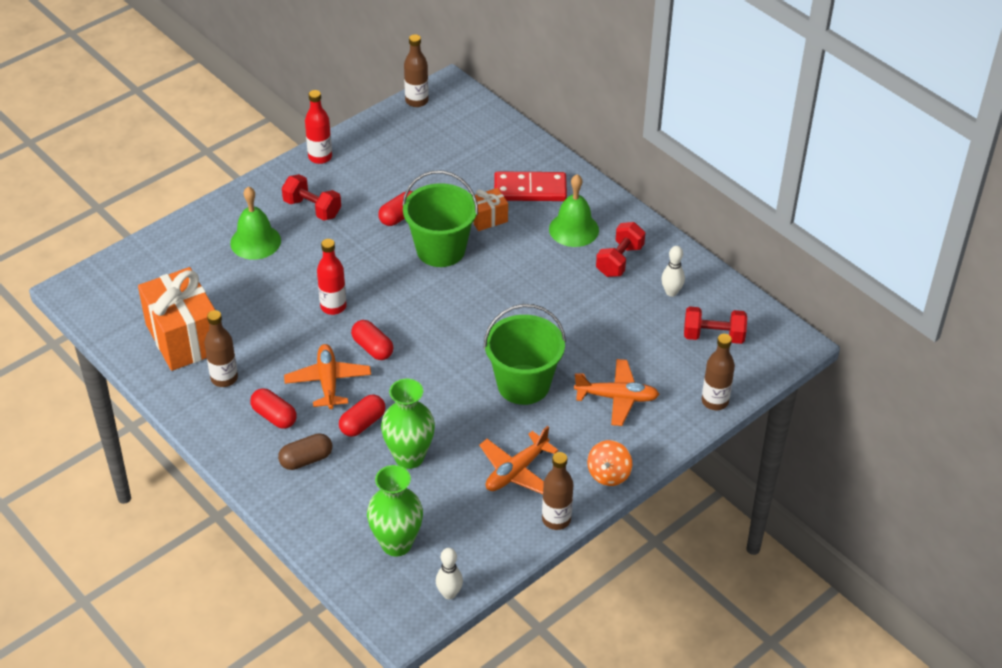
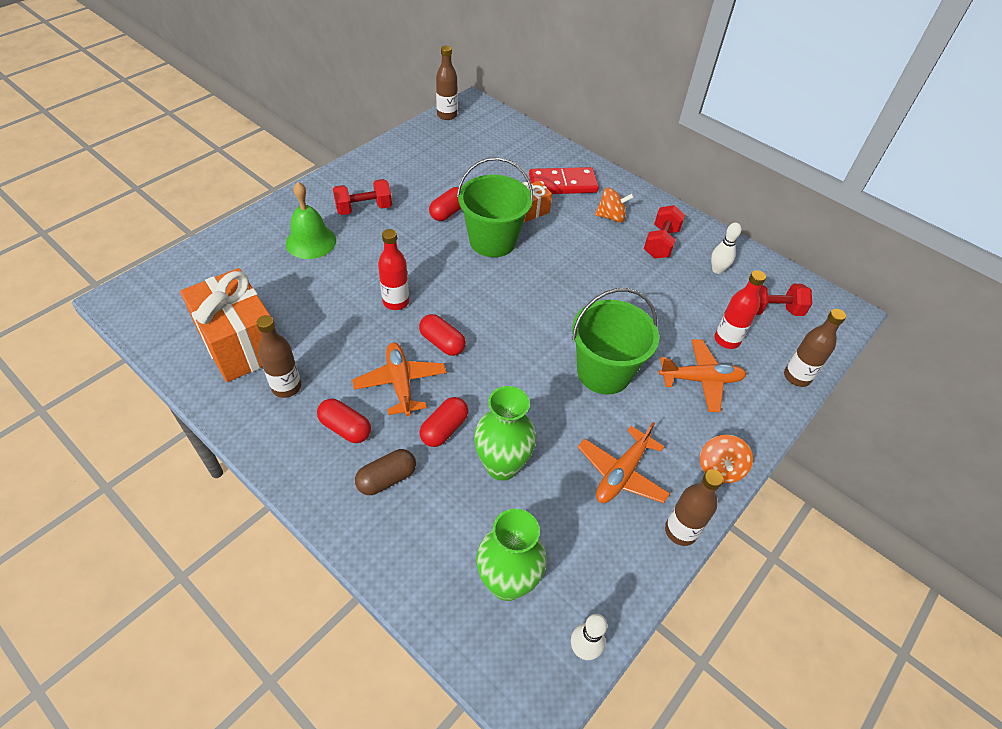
camera: 10 degrees left, 5 degrees up
red dumbbell [282,174,341,221] -> red dumbbell turned 45 degrees counterclockwise [333,179,392,215]
red bottle [305,90,332,164] -> red bottle moved to [714,270,766,349]
green bell [549,174,599,247] -> orange spinning top [595,188,634,223]

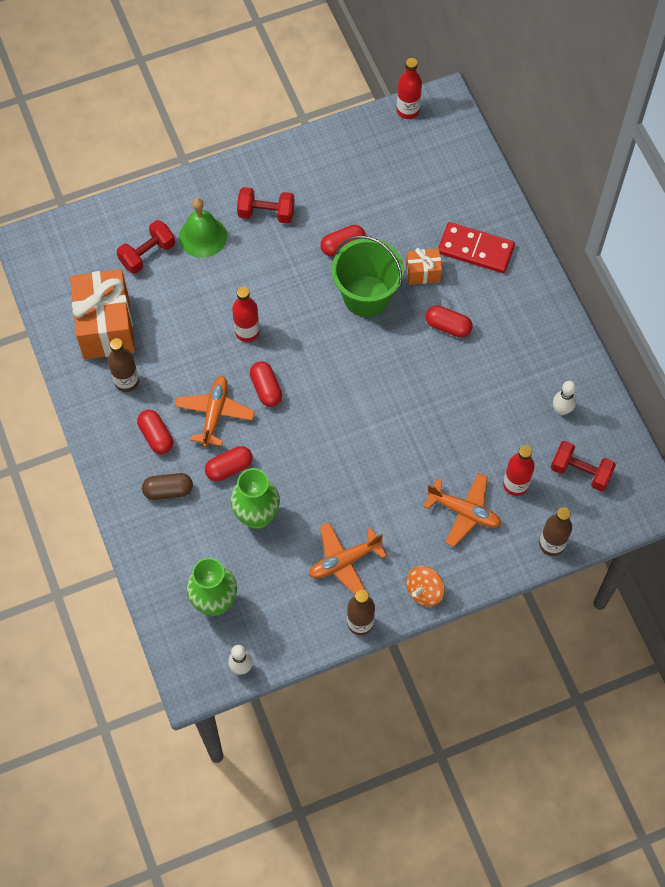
camera: 30 degrees right, 15 degrees up
brown bottle [436,46,458,120] -> red bottle [397,58,422,119]
green bucket [572,288,659,395] -> none
orange spinning top [595,188,634,223] -> none
red dumbbell [644,205,685,259] -> red dumbbell moved to [117,220,175,274]
none -> red capsule [426,305,473,338]

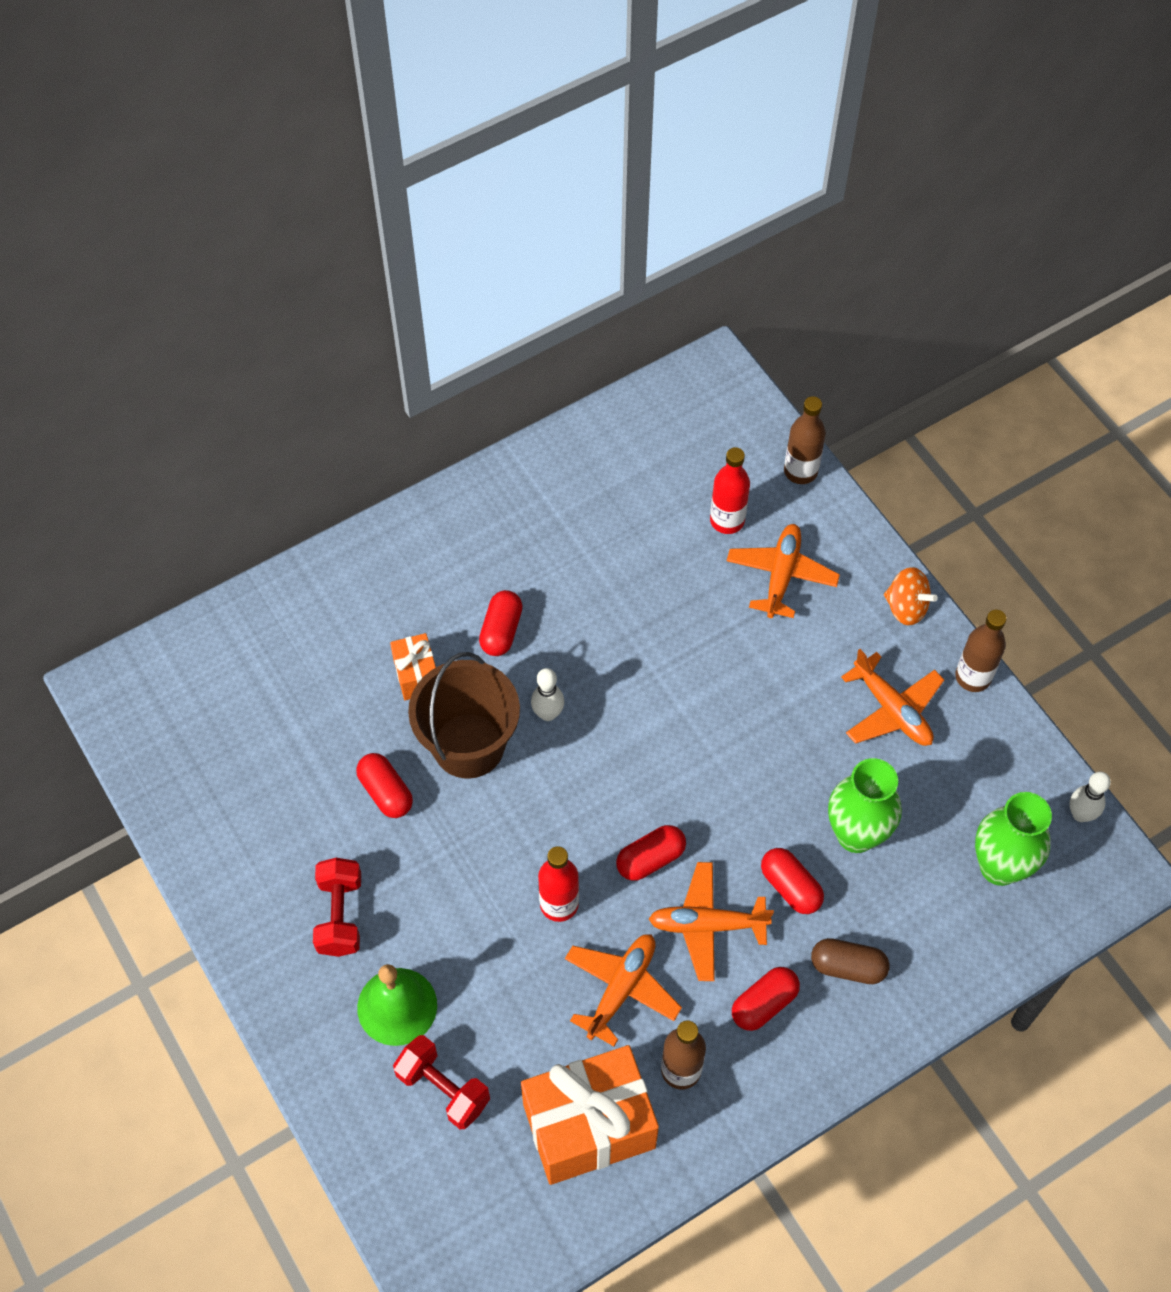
camera: 100 degrees left, 5 degrees down
brown capsule [142,473,193,500] -> brown capsule turned 60 degrees counterclockwise [811,938,890,984]
green bucket [332,235,404,317] -> brown bucket [408,652,520,779]
red bottle [397,58,422,119] -> none
red domino [438,222,515,273] -> none
red dumbbell [551,441,616,492] -> none
white bowling pin [553,381,576,415] -> white bowling pin moved to [531,668,564,721]
none -> orange plane [565,934,682,1046]

